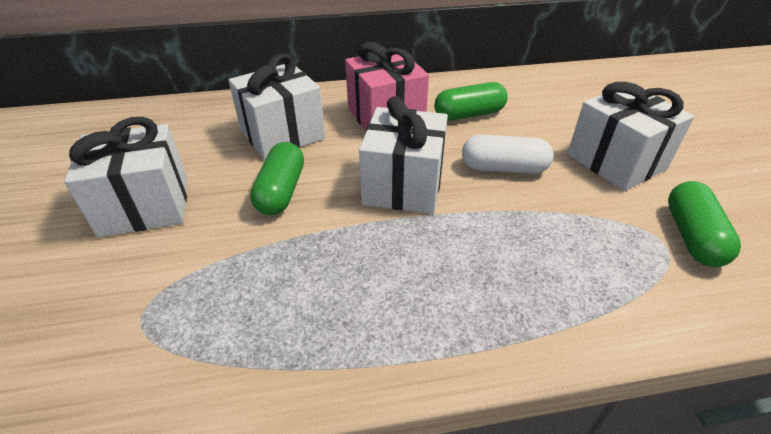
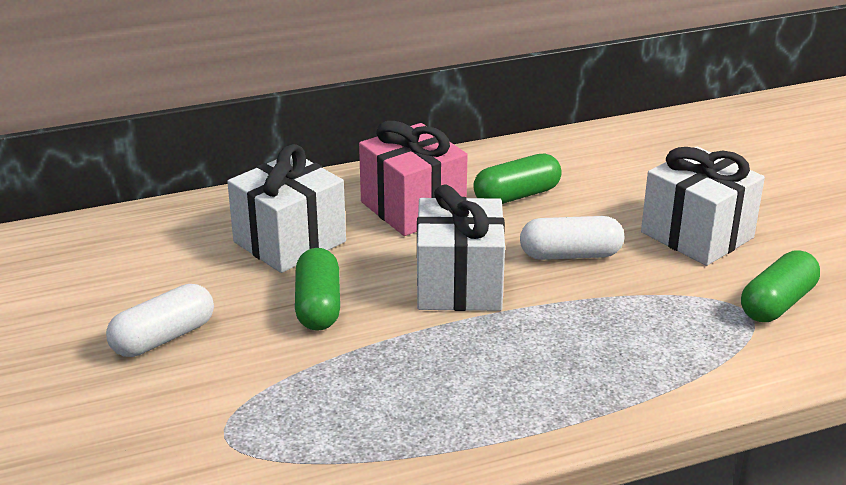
camera: 10 degrees left, 10 degrees down
white gift [64,117,187,238] -> white capsule [106,284,214,357]
green capsule [668,181,741,267] -> green capsule turned 45 degrees clockwise [741,250,820,322]

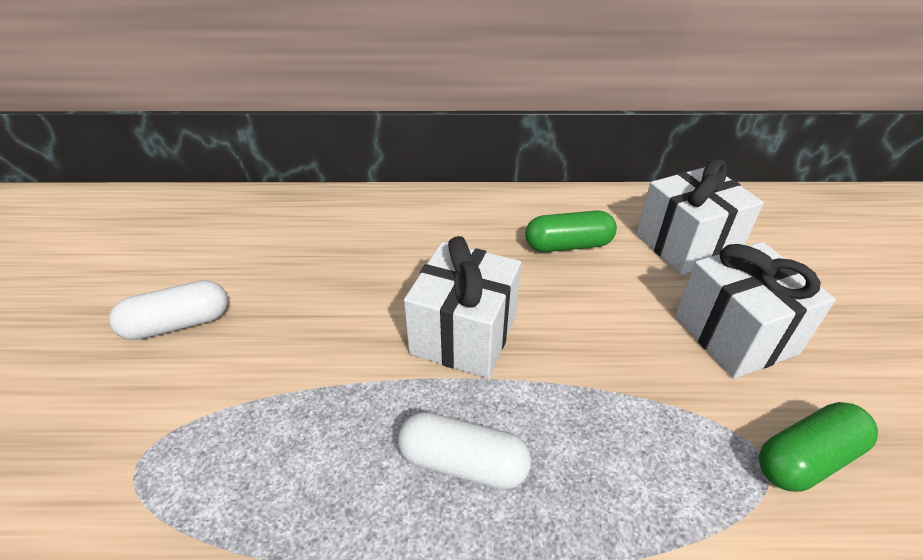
camera: 20 degrees right, 10 degrees up
white gift [227,144,346,273] -> white gift moved to [636,159,764,275]
green capsule [295,248,340,331] -> none
pink gift [359,121,468,236] -> none
white capsule [520,216,624,260] -> white capsule moved to [398,412,531,489]

